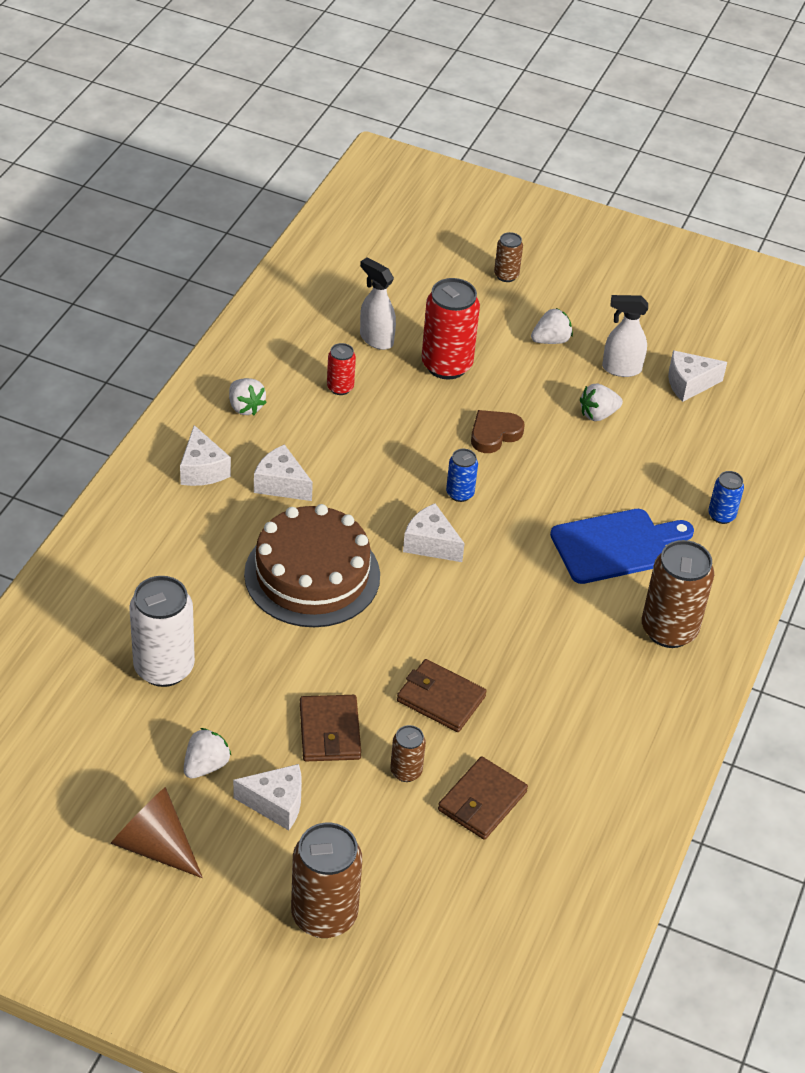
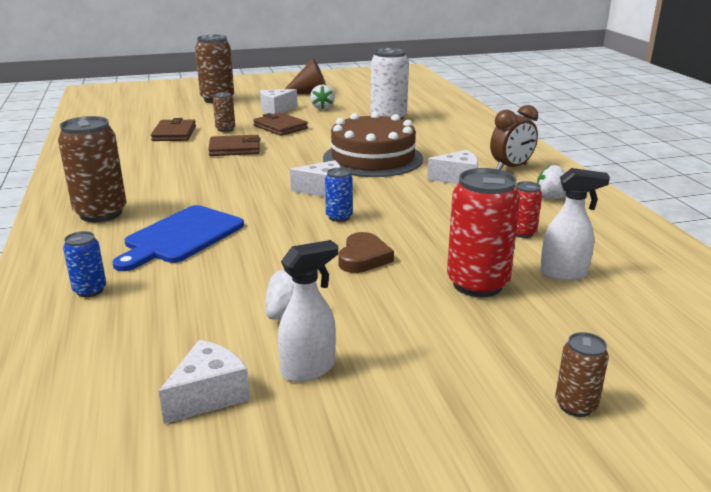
camera: 145 degrees right, 20 degrees down
white cheese [180,425,231,486] -> brown clock [490,105,538,170]
white strawberry [531,308,573,344] -> none

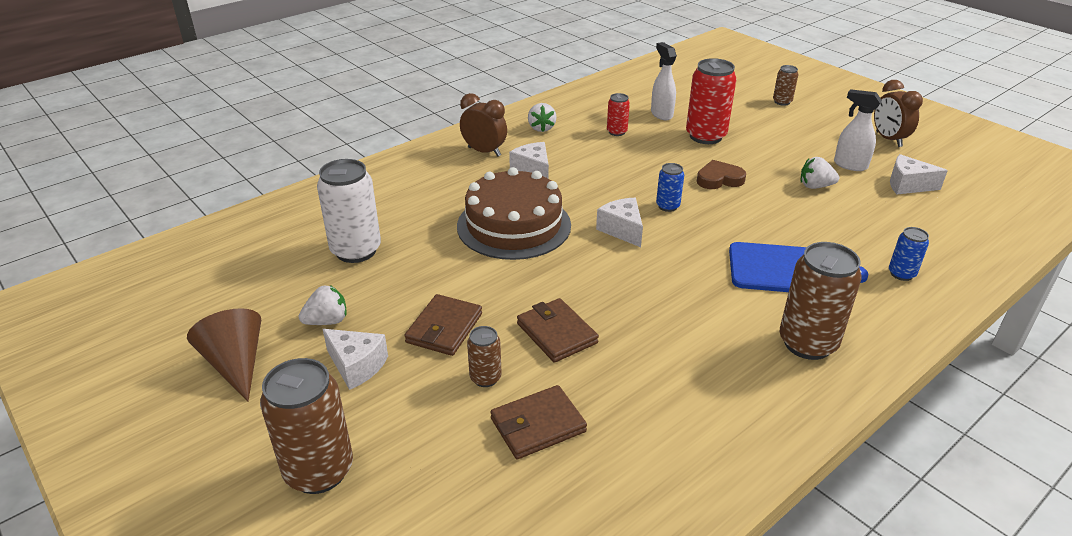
camera: 115 degrees left, 10 degrees up
none -> brown clock [874,80,923,147]

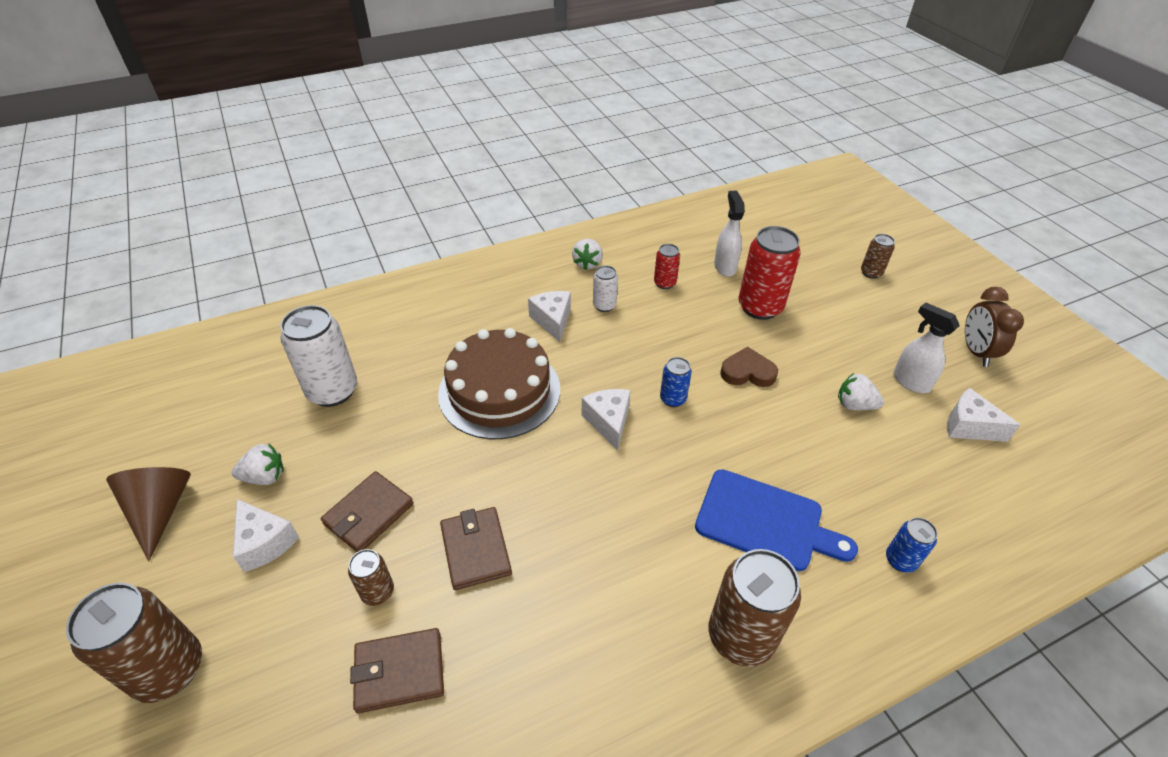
camera: 15 degrees right, 10 degrees up
brown clock [460,93,507,157] -> none
none -> white can [593,265,618,312]

